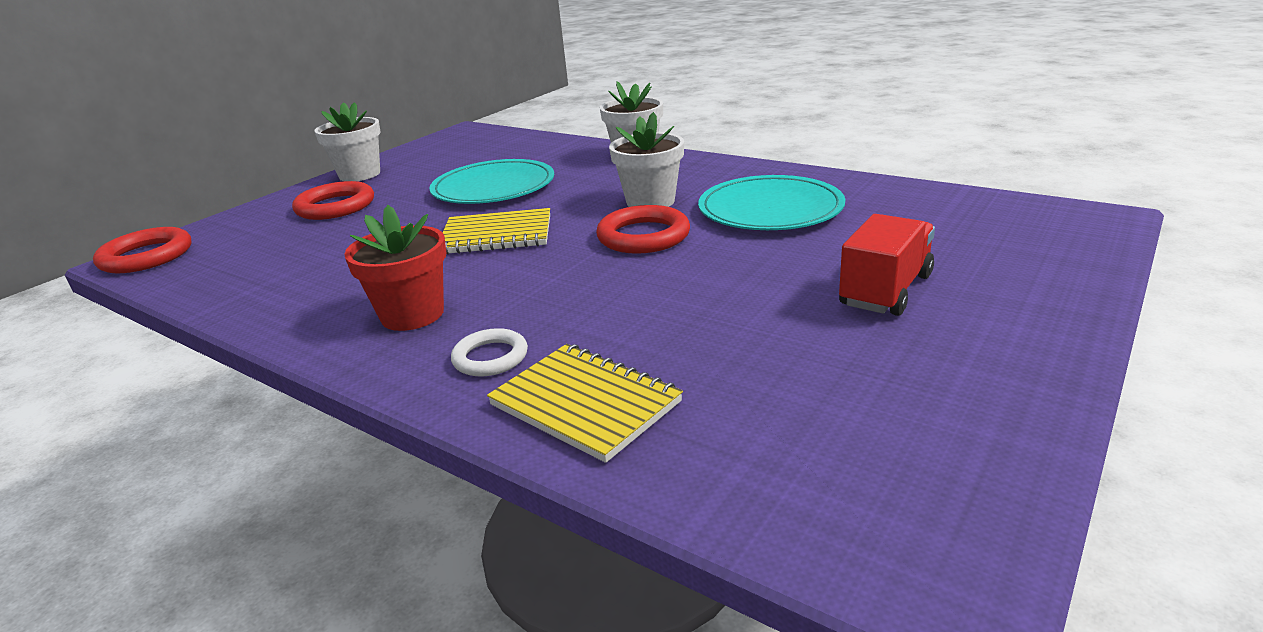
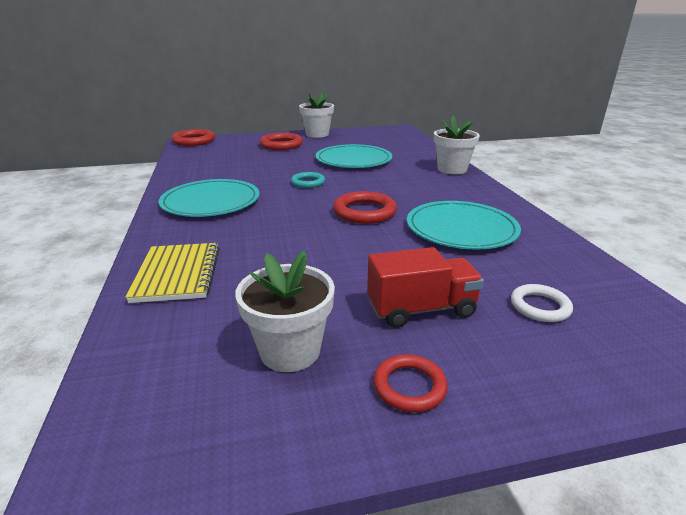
camera: 40 degrees right, 0 degrees up
red flower pot [344,205,447,331] -> turquoise plate [158,179,259,217]
yellow notebook [443,208,550,255] -> turquoise ring [291,172,325,188]
white ring [451,328,528,376] -> white ring moved to [511,284,573,322]
white flower pot [609,112,684,207] -> white flower pot moved to [235,251,335,372]
none -> red ring [374,354,448,412]

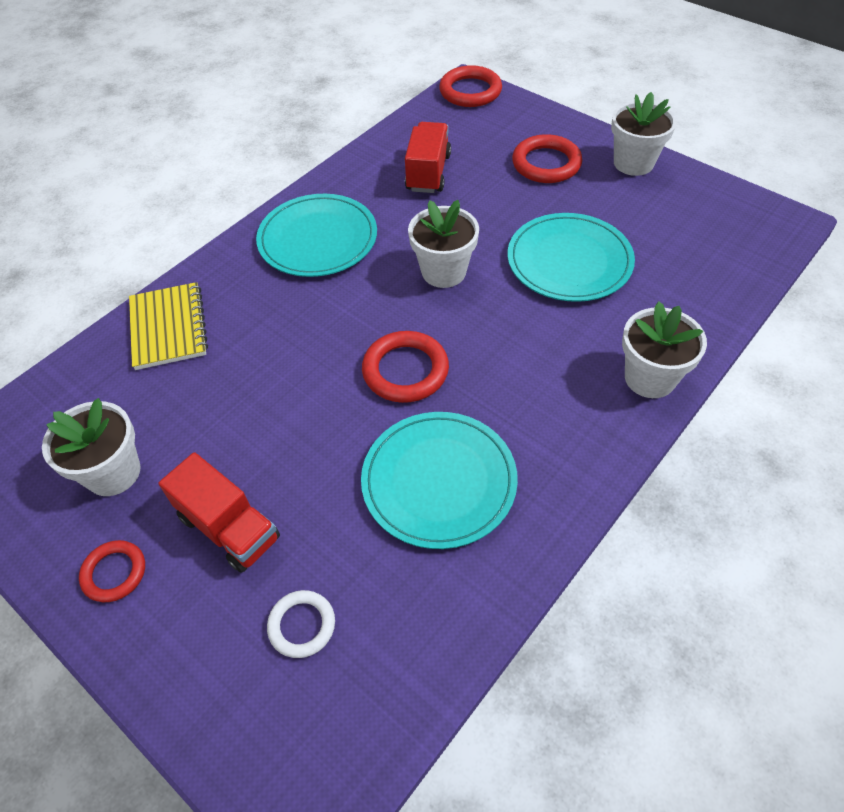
camera: 55 degrees right, 25 degrees up
yellow notebook [125,243,220,303] -> yellow notebook turned 60 degrees counterclockwise [129,282,208,370]
turquoise ring [291,172,325,188] -> white flower pot [408,200,479,288]
none -> red truck [405,122,451,193]

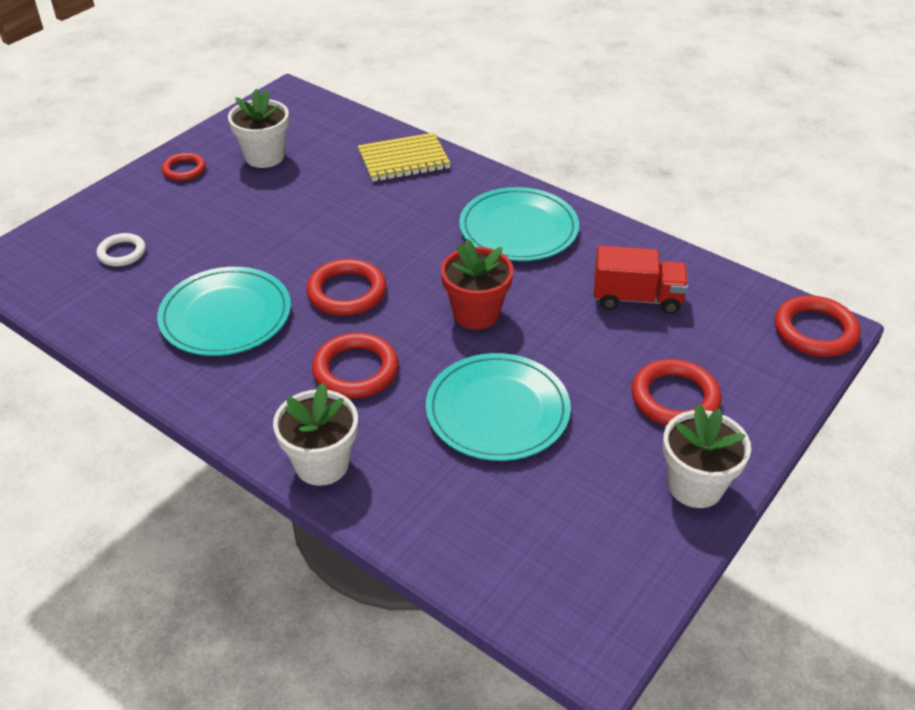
camera: 85 degrees right, 10 degrees down
red truck [158,452,280,573] -> none
white flower pot [408,200,479,288] -> red flower pot [441,239,513,330]
none -> red ring [312,333,399,398]

